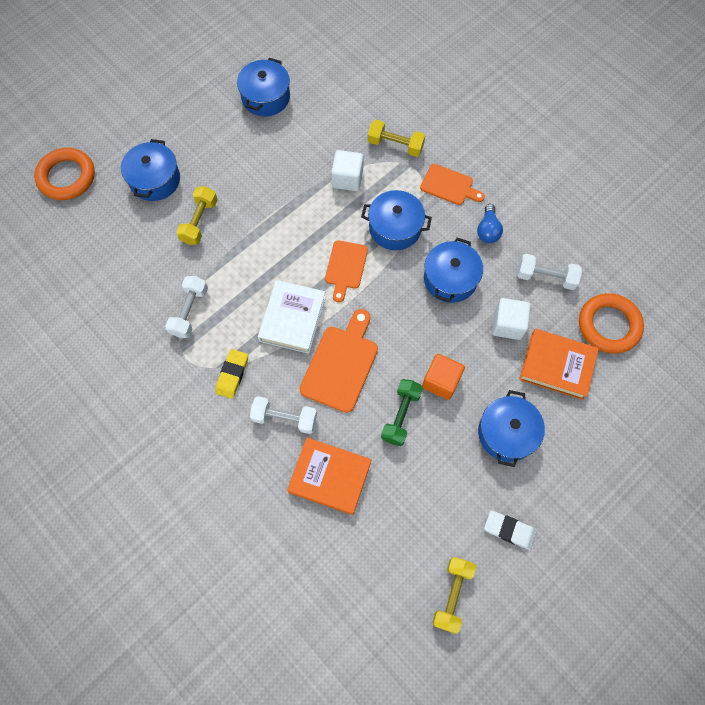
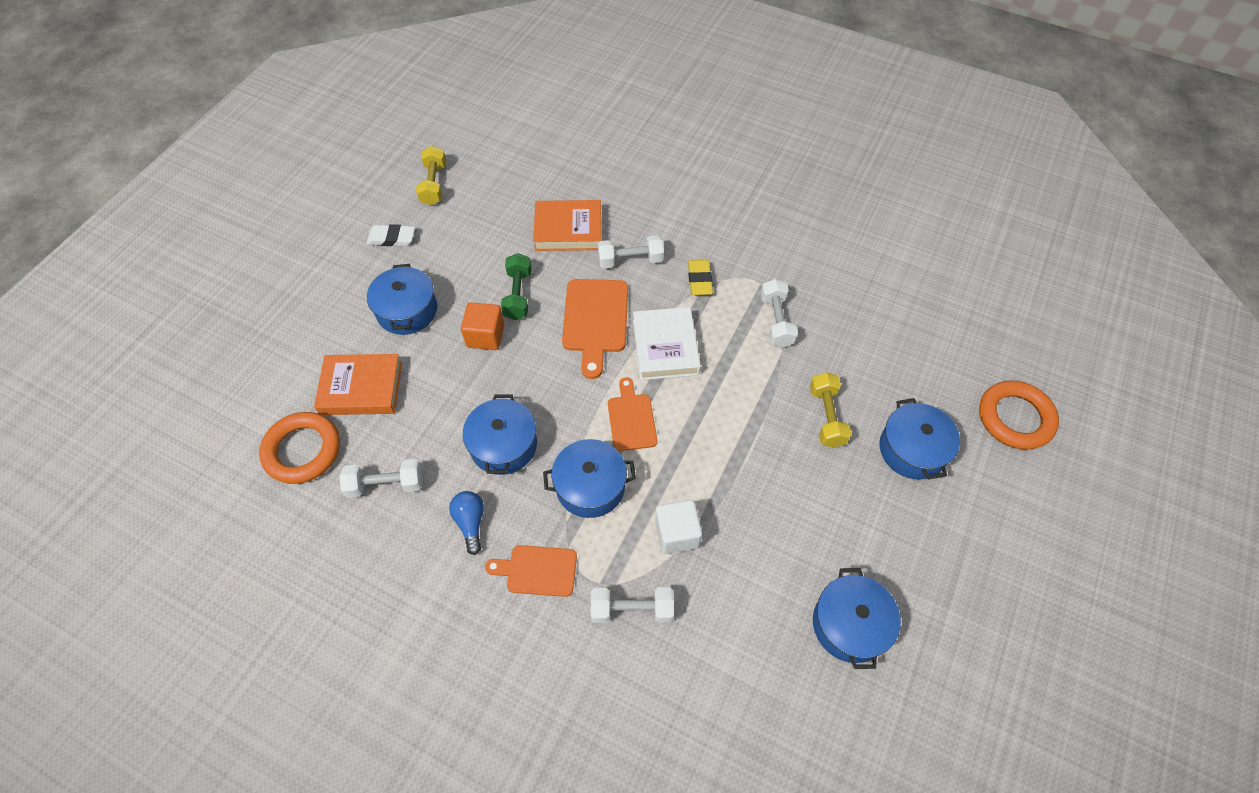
camera: 160 degrees right, 10 degrees down
yellow dumbbell [368,120,425,157] -> white dumbbell [591,587,674,623]
white cube [492,298,531,340] -> none

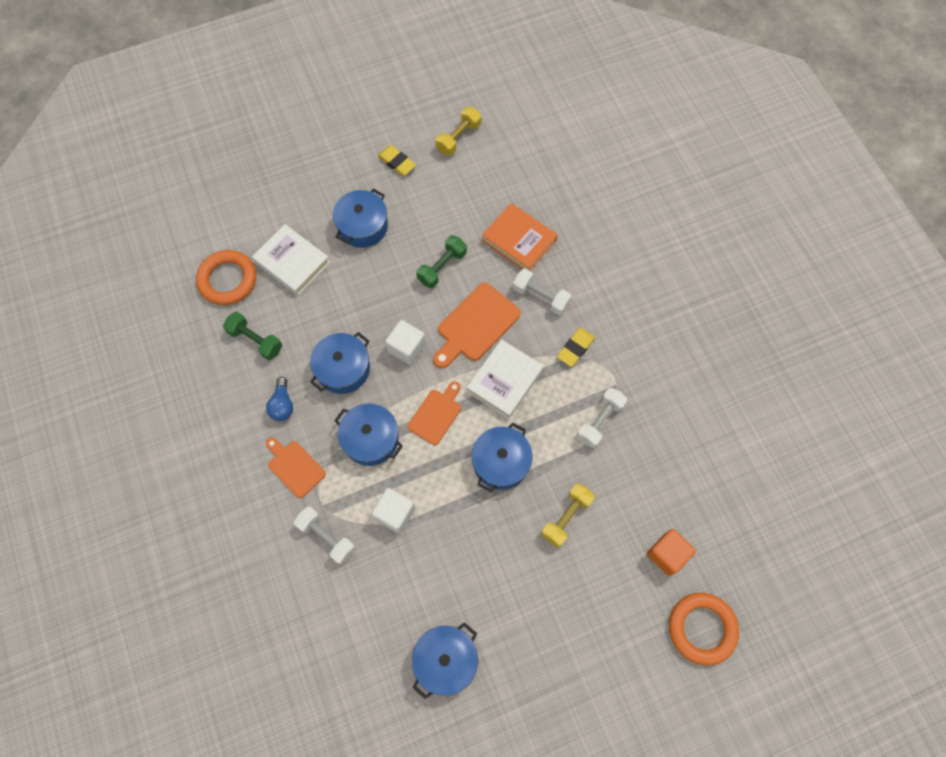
camera: 40 degrees right, 10 degrees up
orange book [314,354,402,415] -> white book [252,224,330,296]
white dumbbell [339,459,423,498] -> green dumbbell [223,312,282,360]
white eraser [366,224,415,246] -> yellow eraser [377,145,416,176]
blue light bulb [449,491,484,555] -> blue light bulb turned 150 degrees clockwise [266,377,293,421]
orange cube [461,302,505,350] -> orange cube moved to [647,529,696,576]
blue pot [879,398,960,480] -> blue pot moved to [472,423,533,492]
none -> white cube [385,320,426,365]

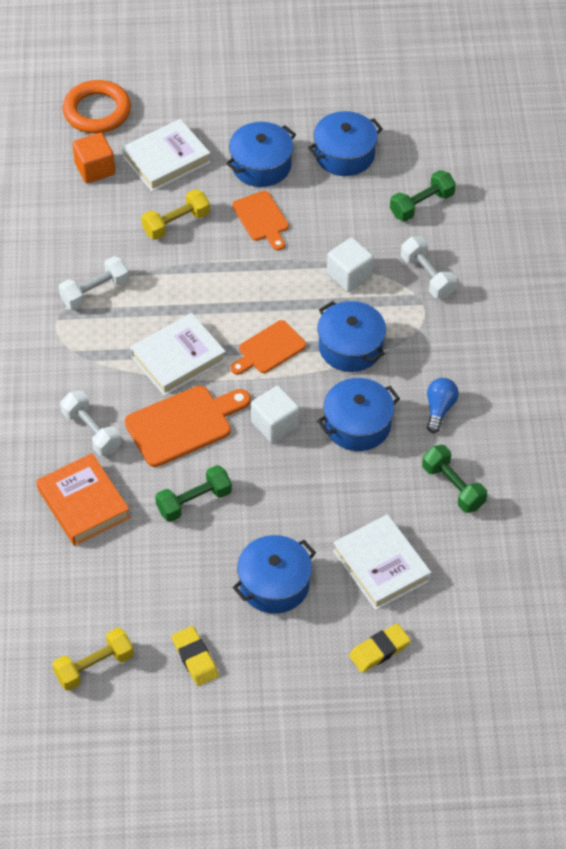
camera: 160 degrees left, 15 degrees down
orange ring [196,250,256,305] -> none
orange cutting board [266,437,326,498] -> orange cutting board moved to [232,191,289,251]
blue pot [472,423,533,492] -> blue pot moved to [226,122,296,187]
yellow eraser [557,328,595,367] -> yellow eraser moved to [349,623,411,673]
none -> white book [122,119,211,192]
none -> green dumbbell [390,170,456,221]

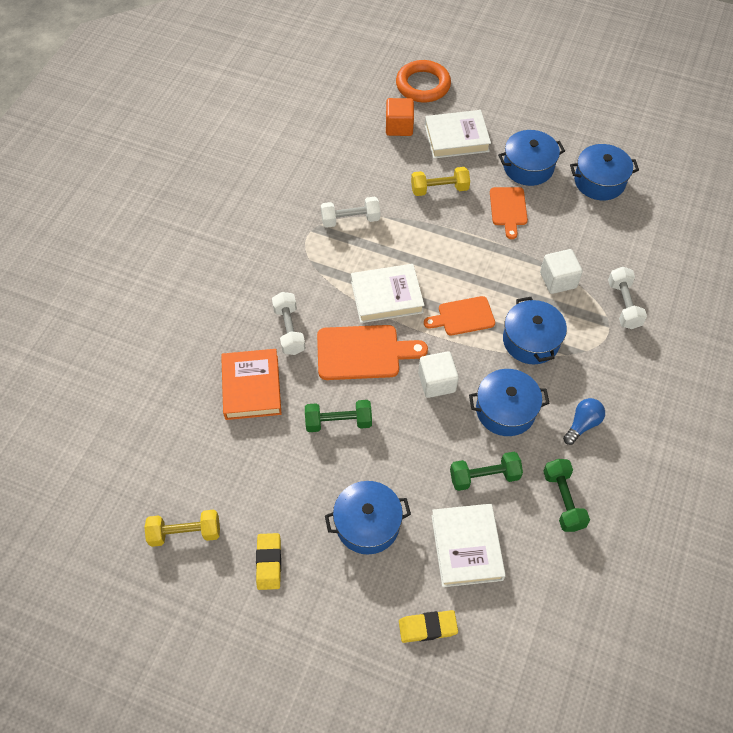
camera: 25 degrees right, 5 degrees up
green dumbbell [390,170,456,221] -> green dumbbell moved to [450,452,523,491]

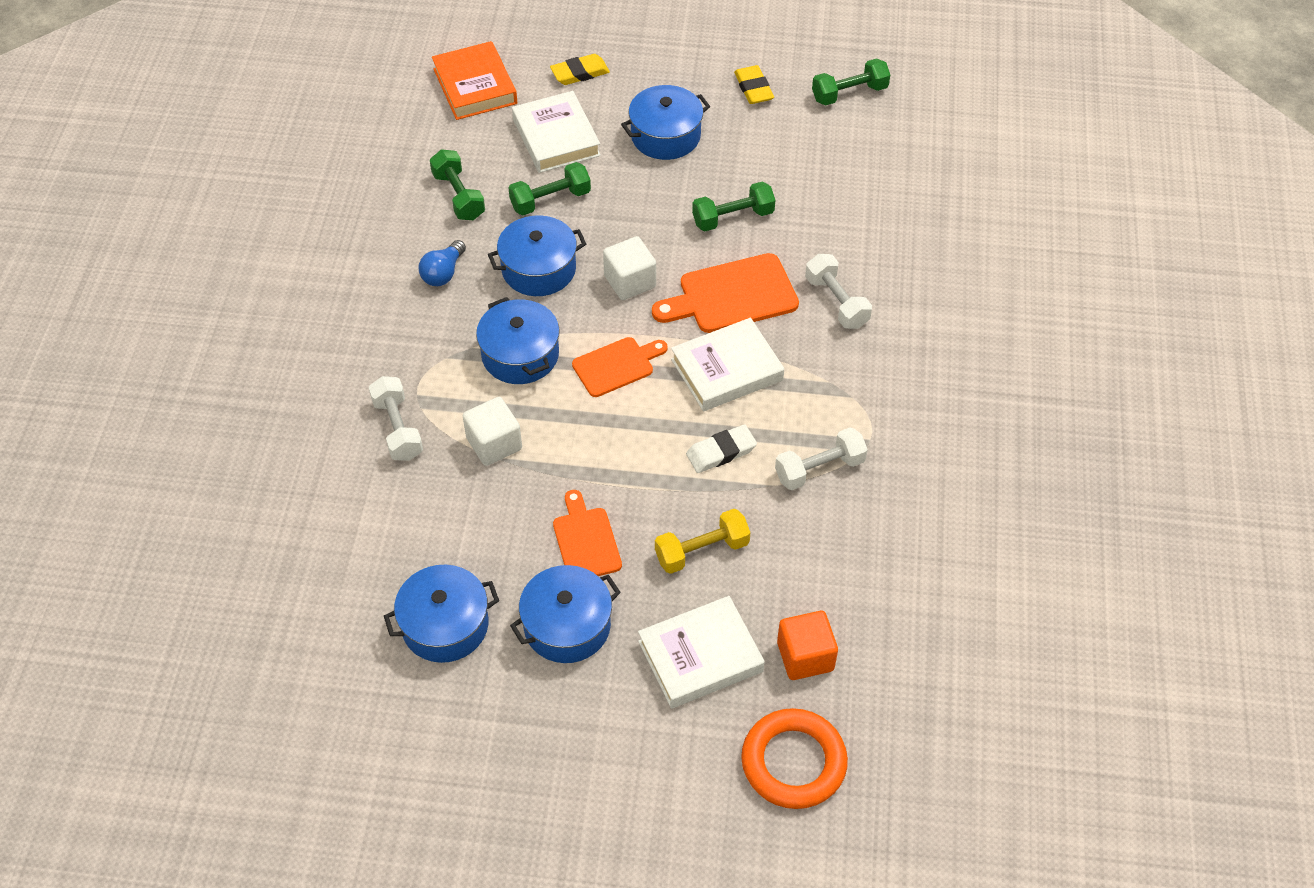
camera: 165 degrees right, 5 degrees down
yellow dumbbell [144,510,220,547] -> green dumbbell [812,58,890,106]
orange book [221,349,282,420] -> orange book moved to [432,41,517,120]
none -> white eraser [686,424,757,473]

